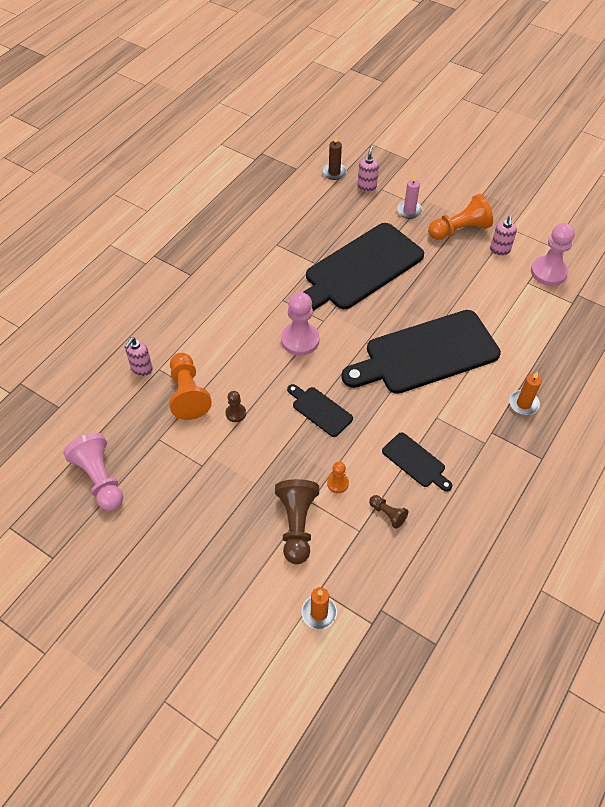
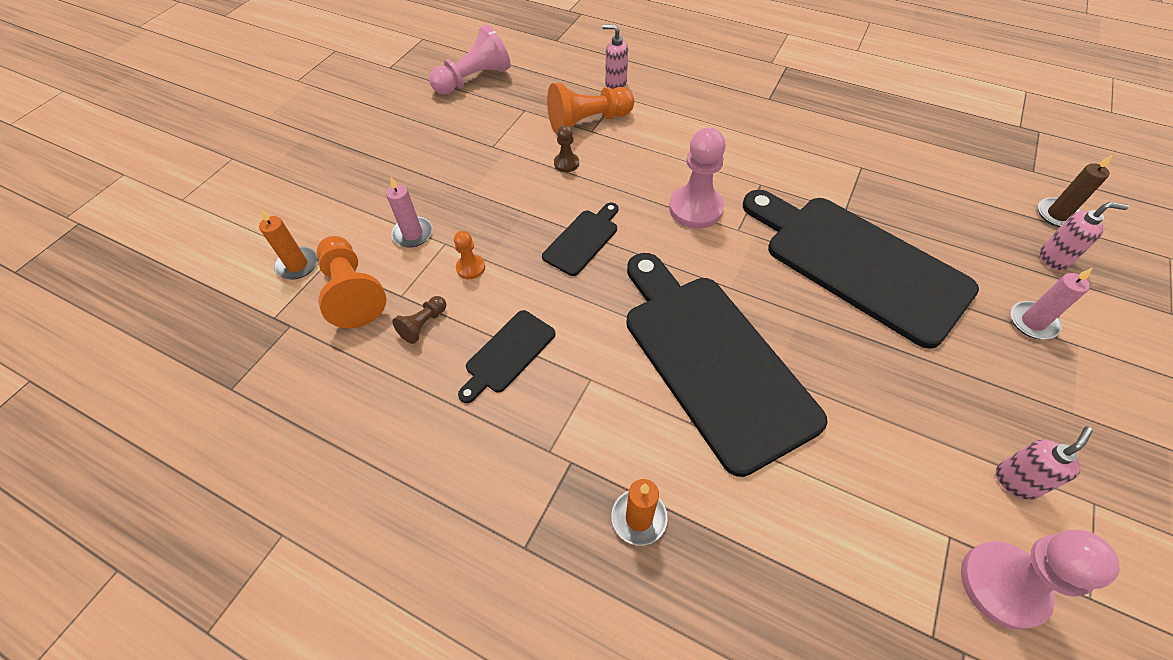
camera: 85 degrees right, 0 degrees up
brown pawn [275,479,319,564] -> pink candle [386,177,432,247]
orange pawn [428,194,493,240] -> orange pawn moved to [317,236,386,328]
pink soap dispenser [490,216,517,256] -> pink soap dispenser turned 135 degrees clockwise [996,427,1093,500]

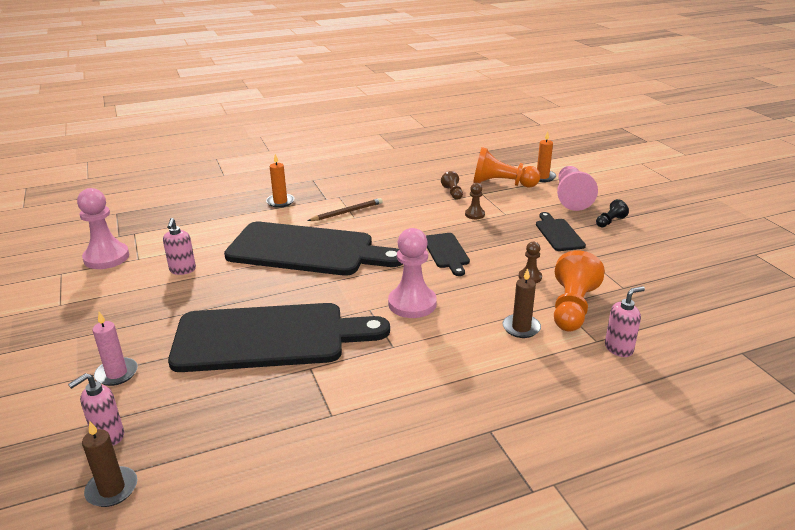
camera: 130 degrees right, 25 degrees down
pink candle [386,177,432,247] -> none
pink pawn [429,25,510,95] -> pink pawn moved to [557,166,598,211]
orange pawn [454,231,485,279] -> brown pawn [465,183,485,219]
black cutting board [458,310,555,403] -> black cutting board moved to [536,212,586,251]
pink soap dispenser [996,427,1093,500] -> pink soap dispenser moved to [163,218,196,275]
none -> brown pencil [307,198,383,221]
none -> brown candle [502,268,541,338]
none -> black pawn [596,199,629,227]

